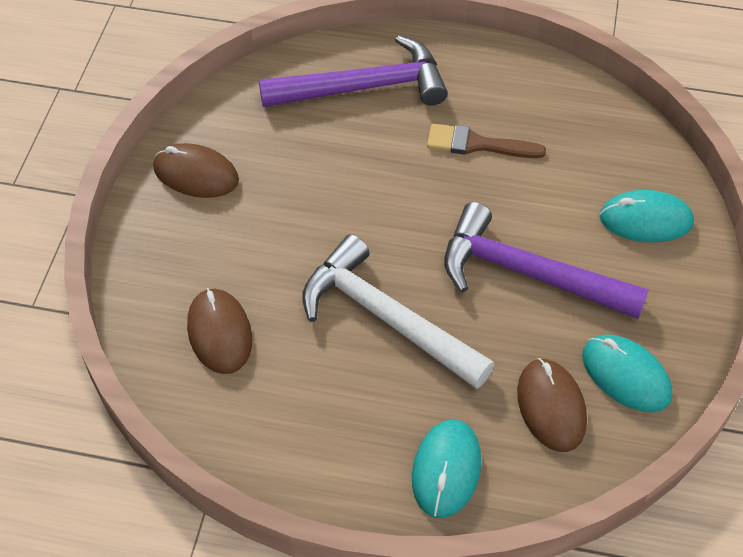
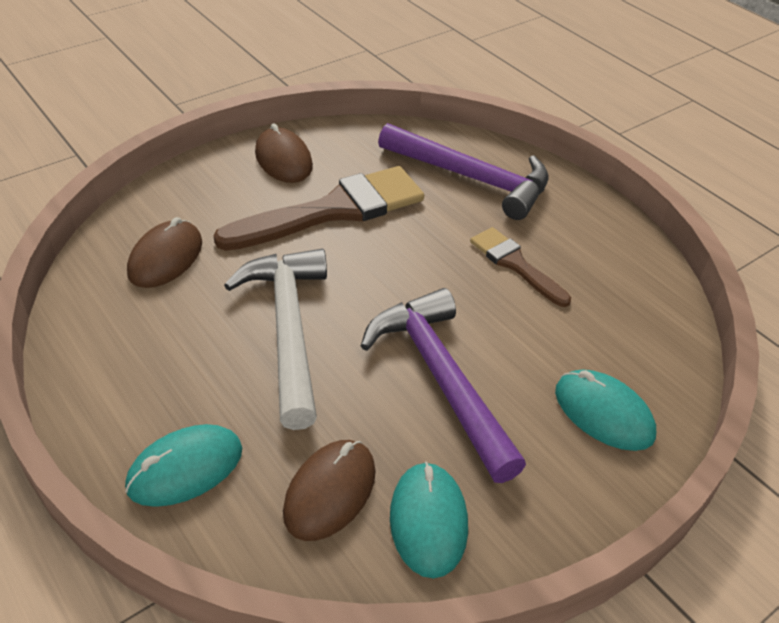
camera: 40 degrees right, 10 degrees down
none -> brown brush [213,166,424,251]

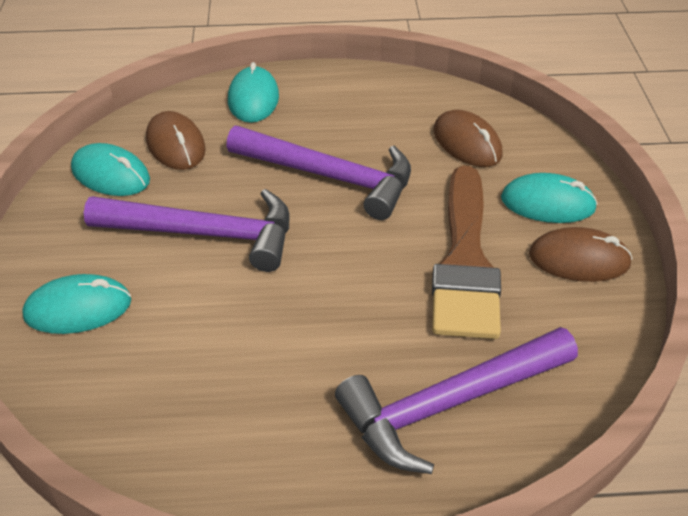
camera: 125 degrees right, 0 degrees up
white hammer [224,249,327,430] -> purple hammer [226,126,411,220]
brown brush [470,227,571,307] -> none
none -> turquoise mouse [501,173,598,223]

